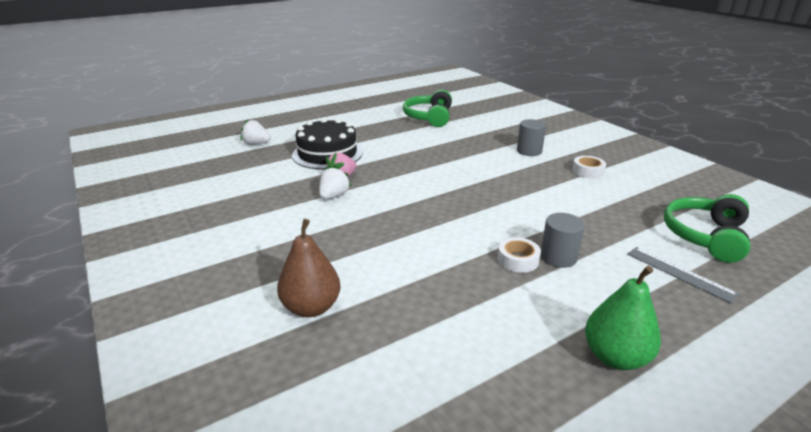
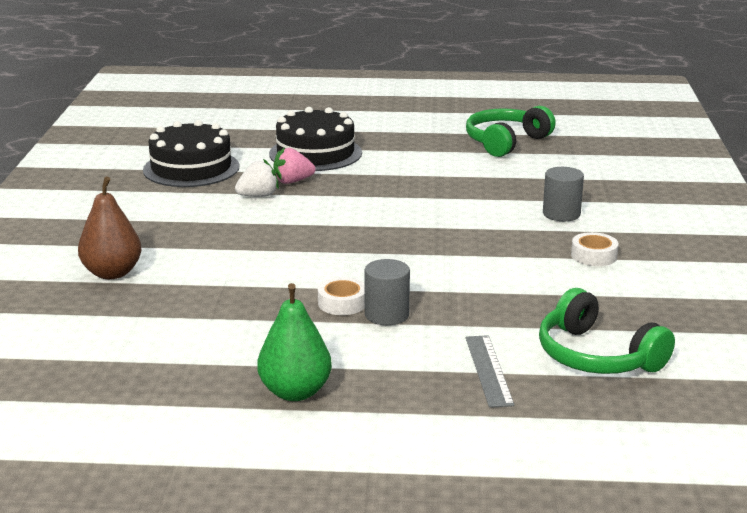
camera: 35 degrees right, 5 degrees down
white strawberry [240,119,271,145] -> none
green headphones [664,194,750,263] -> green headphones turned 105 degrees counterclockwise [539,288,675,374]
none -> black cake [143,120,239,187]

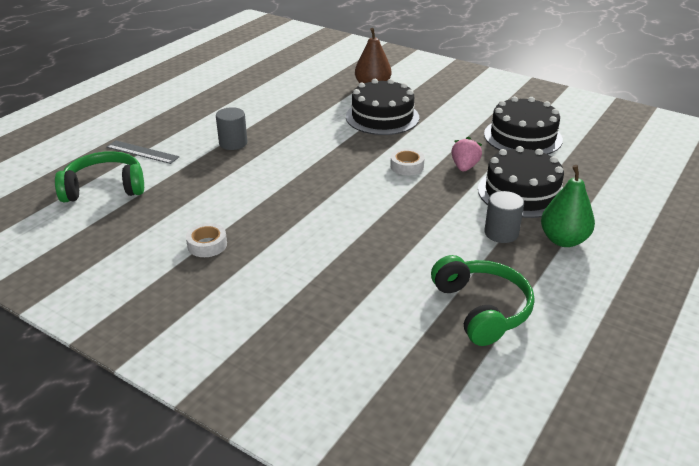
camera: 120 degrees right, 10 degrees up
white strawberry [235,159,279,197] -> none
green pear [257,283,332,401] -> green pear moved to [541,165,595,247]
white tape [318,277,365,315] -> white tape moved to [390,149,425,176]
grey cylinder [543,167,584,221] -> grey cylinder moved to [484,191,524,243]
none -> black cake [346,79,419,135]

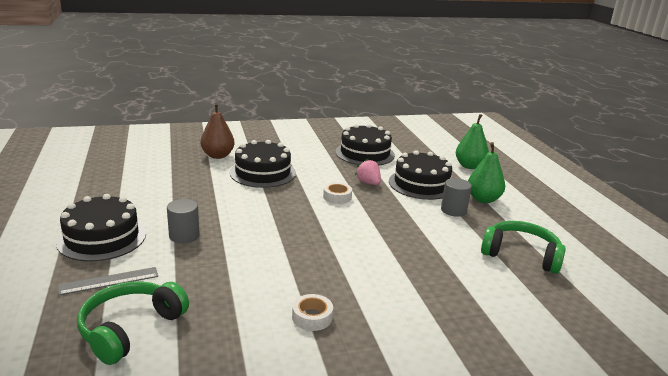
camera: 50 degrees left, 10 degrees down
none -> black cake [56,194,146,262]
none -> green pear [456,114,489,169]

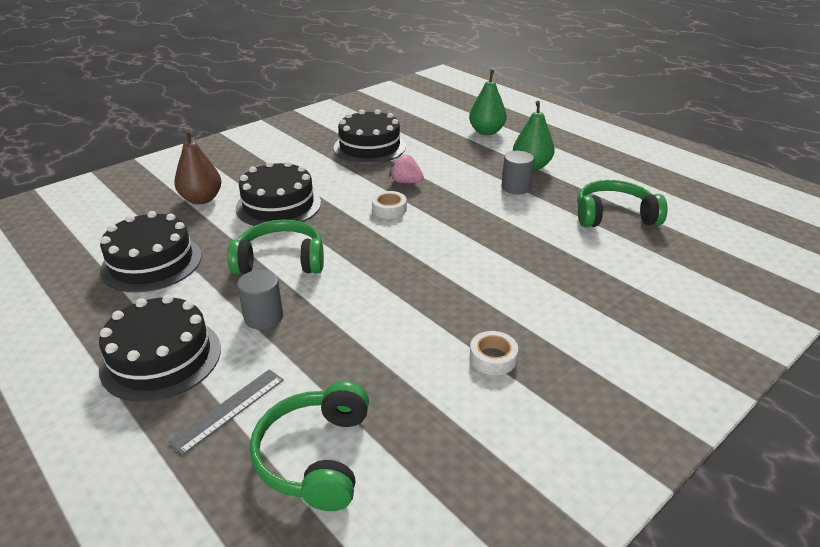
camera: 25 degrees left, 10 degrees up
black cake [389,150,452,200] -> black cake moved to [100,211,202,292]
none -> green headphones [227,220,324,275]

